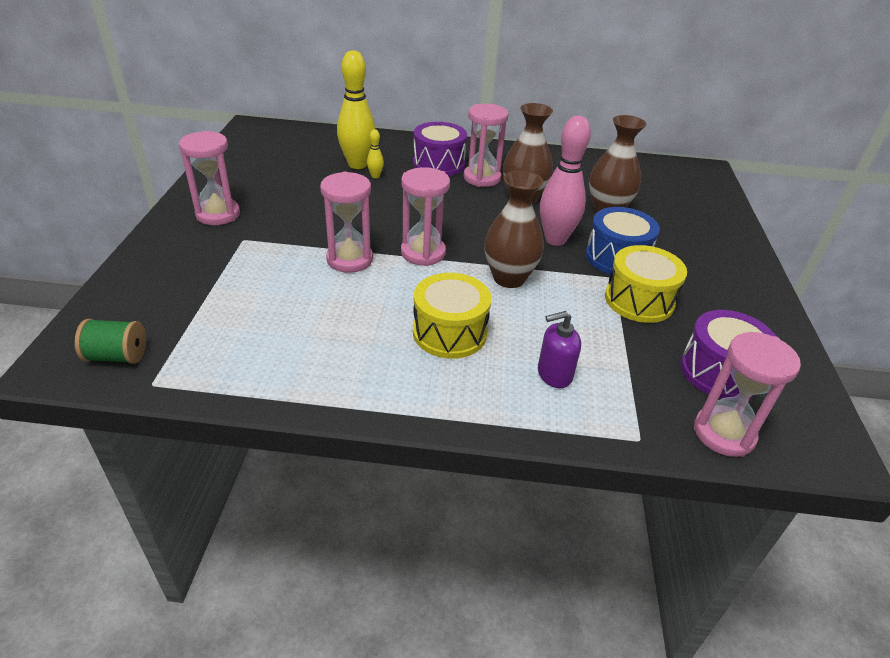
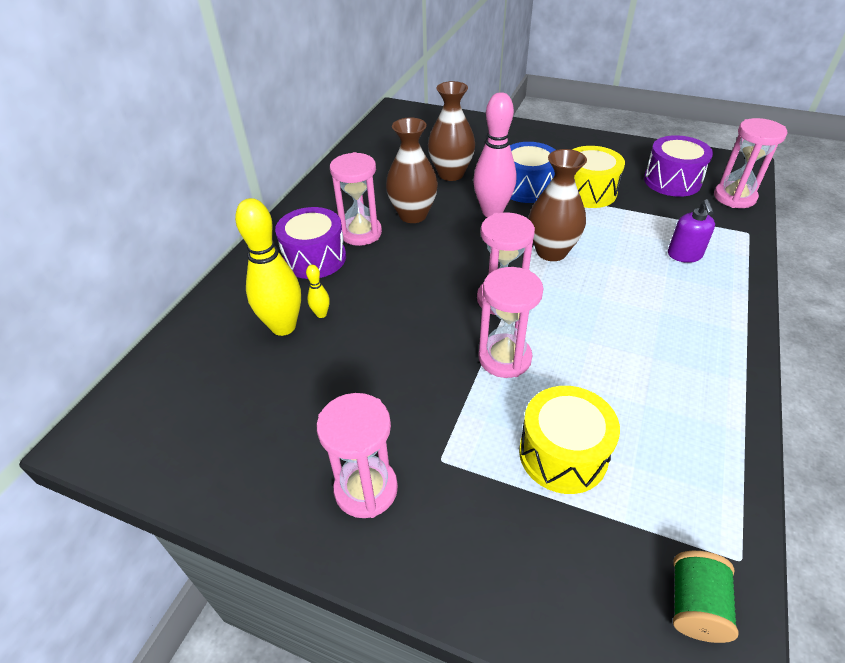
camera: 70 degrees left, 5 degrees up
yellow drum [413,273,492,359] -> yellow drum moved to [519,386,620,494]

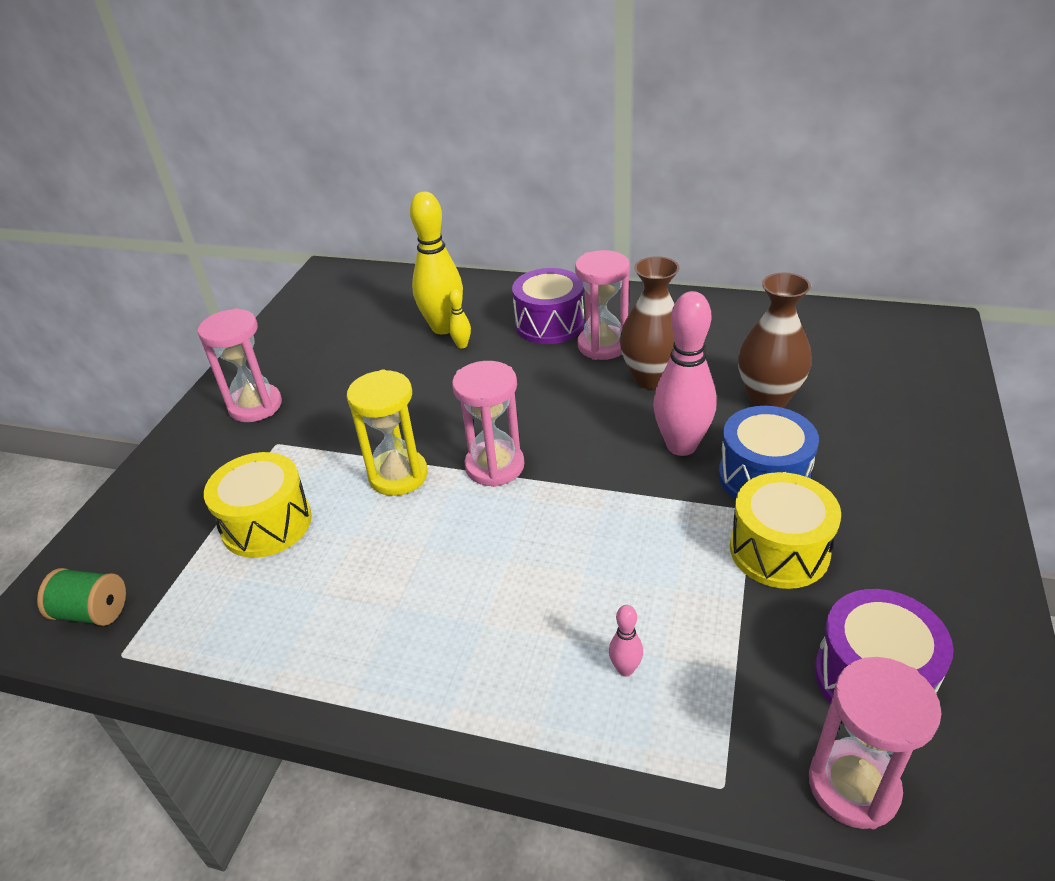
camera: 85 degrees right, 5 degrees down
pink hourglass [479,267,544,378] -> yellow hourglass [347,370,428,496]
brown vase [528,149,587,261] -> none
purple soap dispenser [668,199,715,263] -> pink bowling pin [609,605,643,676]

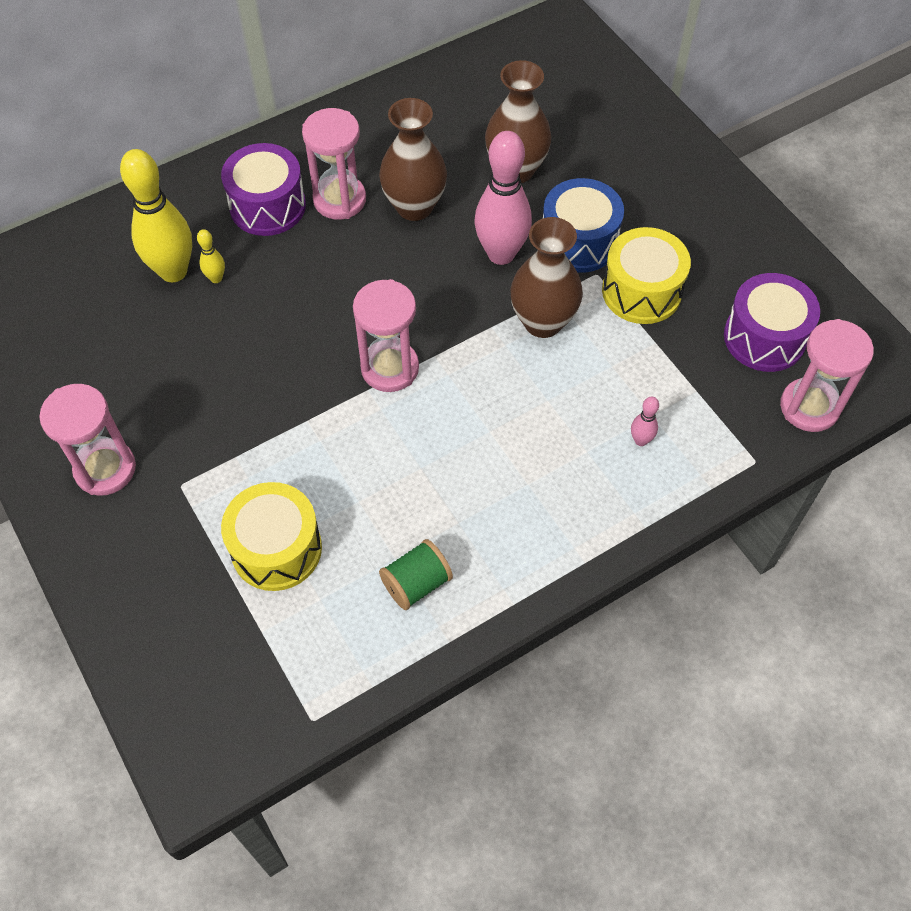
camera: 50 degrees left, 20 degrees up
green spool [37,568,126,626] -> green spool moved to [379,539,453,610]
yellow hourglass [347,370,428,496] -> none
none -> brown vase [510,217,583,338]

